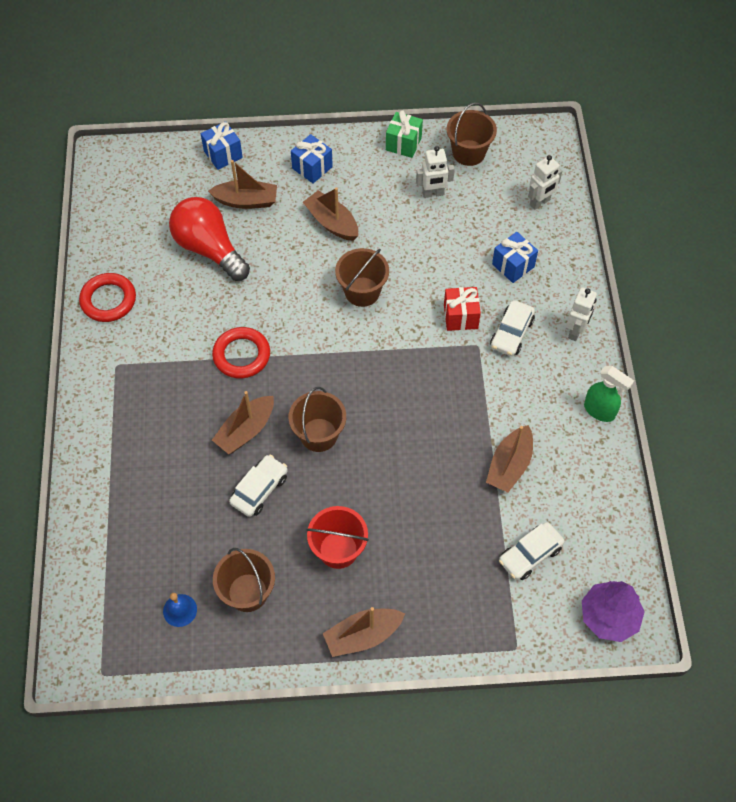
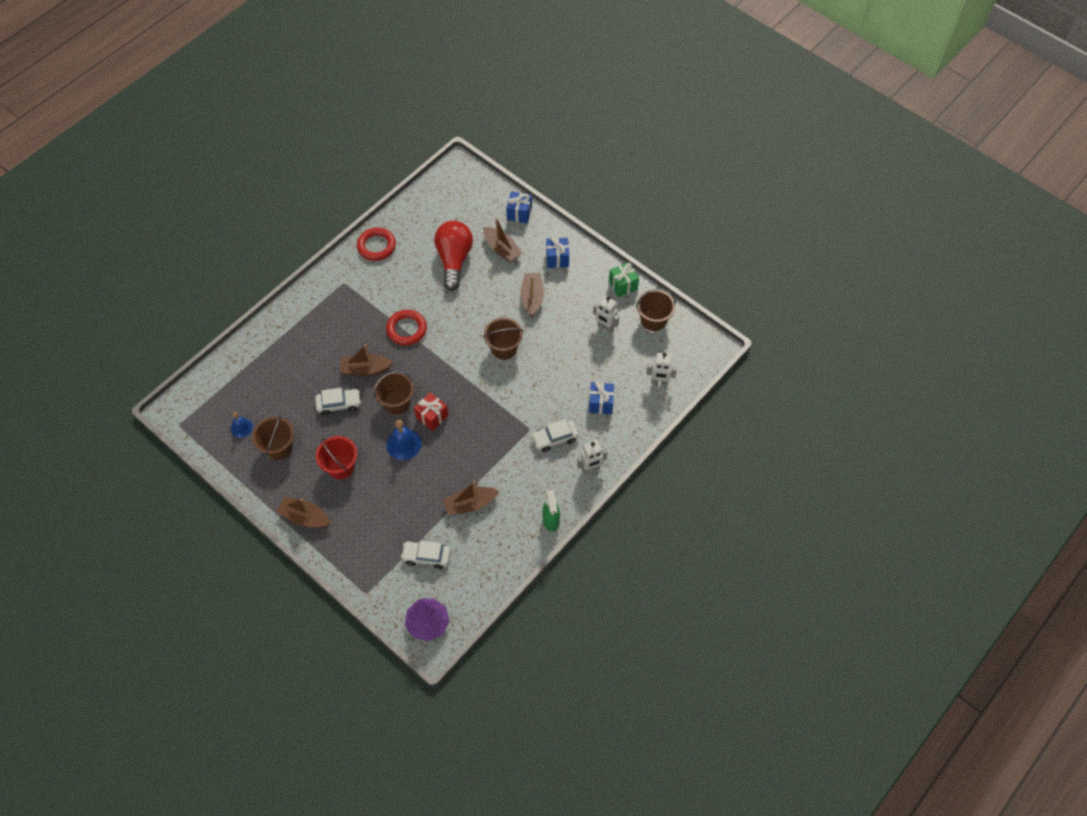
camera: 45 degrees right, 0 degrees up
red gift [444,287,481,331] -> red gift moved to [414,392,449,431]
none -> blue bell [386,420,421,460]

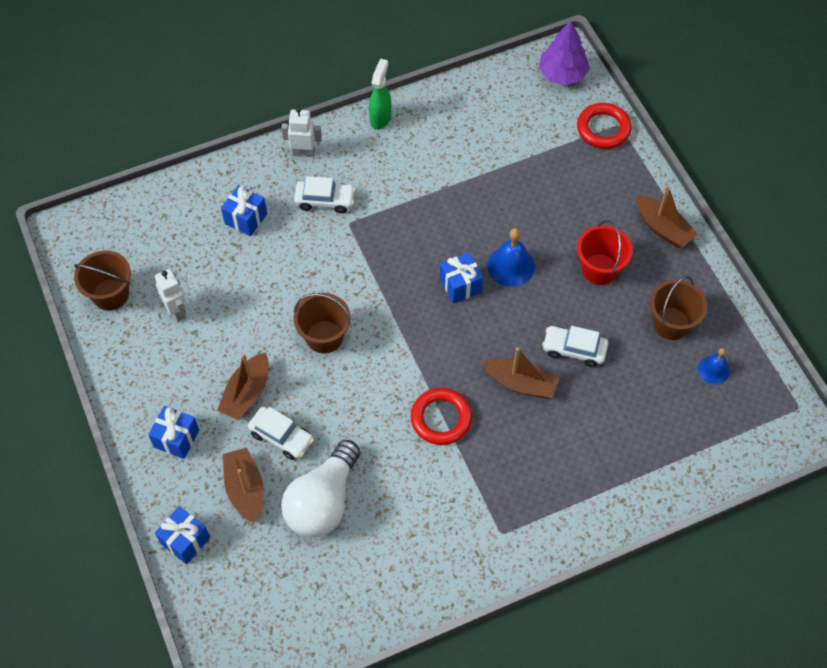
camera: 155 degrees left, 0 degrees up
red ring [357,228,396,261] -> red ring moved to [577,103,632,149]
brown bucket [374,371,414,415] -> none
white car [401,541,451,569] -> white car moved to [248,407,314,460]
red gift [414,392,449,431] -> blue gift [440,252,483,304]
red light bulb [434,221,473,291] -> white light bulb [281,440,360,537]
brown boat [443,481,499,515] -> none
green gift [609,262,639,297] -> none
white robot [646,353,677,385] -> none

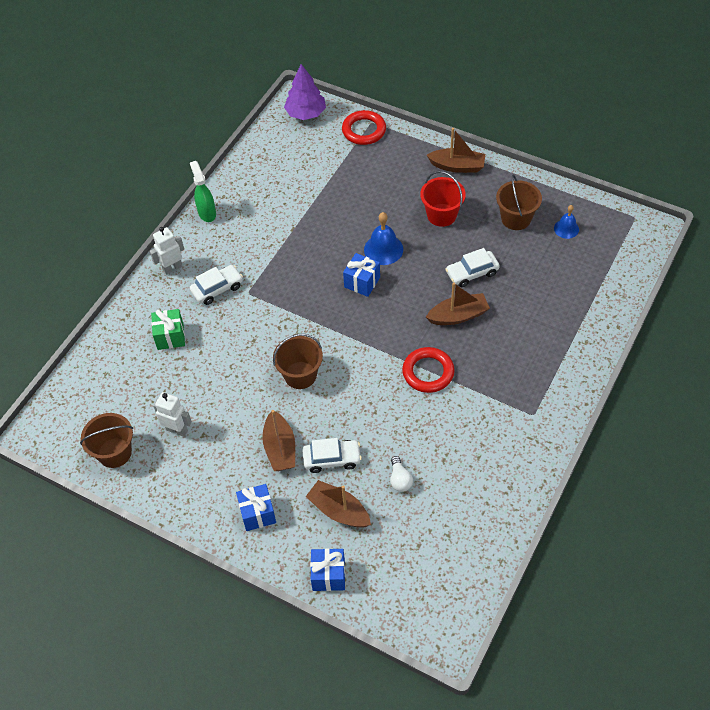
camera: 35 degrees left, 5 degrees down
blue gift [221,185,267,236] -> green gift [151,309,185,350]
white light bulb [281,440,360,537] -> white light bulb [390,456,413,492], size x0.42

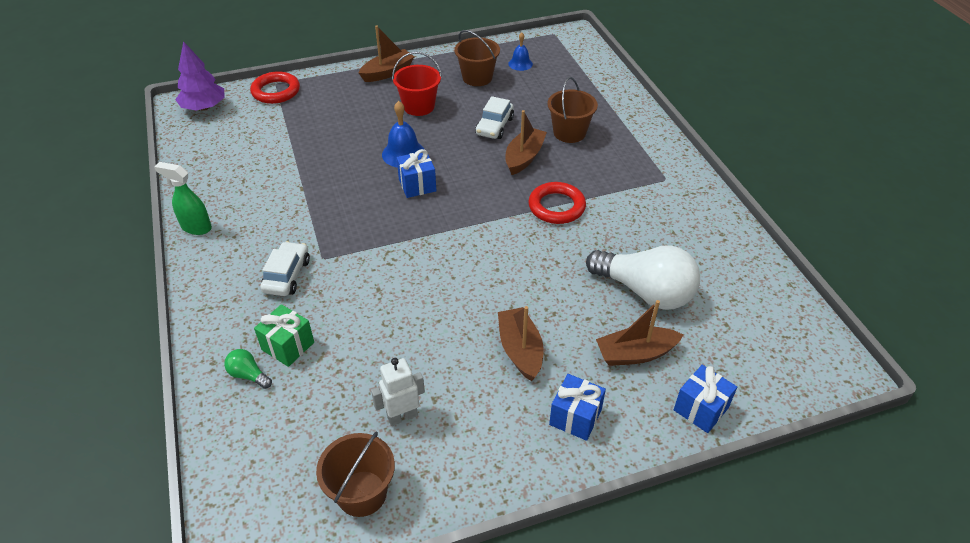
camera: 50 degrees left, 10 degrees down
white robot [150,227,184,275] -> none
brown boat [262,410,295,471] -> brown boat turned 135 degrees counterclockwise [498,306,544,381]
brown bucket [273,334,323,389] -> brown bucket moved to [548,77,598,143]
white car [302,438,362,473] -> none
white light bulb [390,456,413,492] -> white light bulb [586,245,700,310], size x2.37
none -> green light bulb [224,349,272,389]

